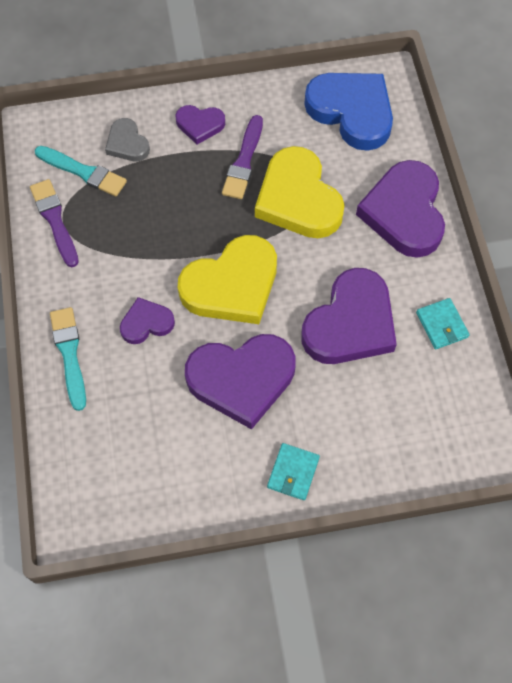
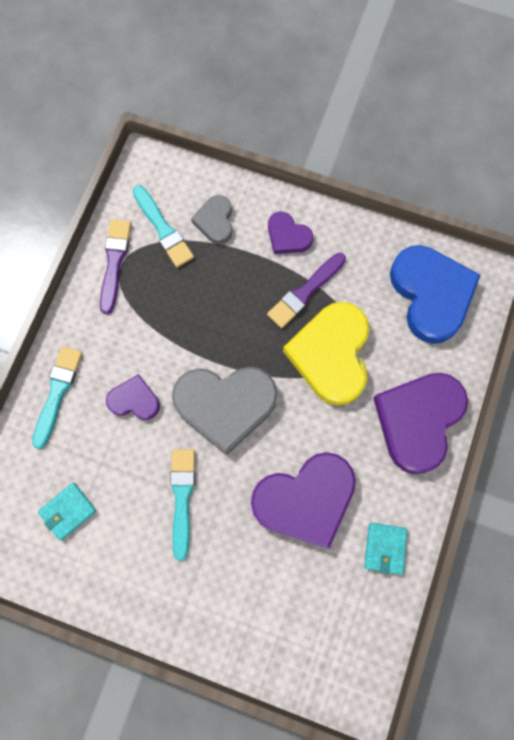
camera: 30 degrees right, 10 degrees up
yellow heart [178,235,277,324] -> grey heart [172,367,278,455]
purple heart [185,334,295,430] -> turquoise brush [170,449,195,560]
turquoise wallet [267,443,320,500] -> turquoise wallet moved to [38,483,96,540]

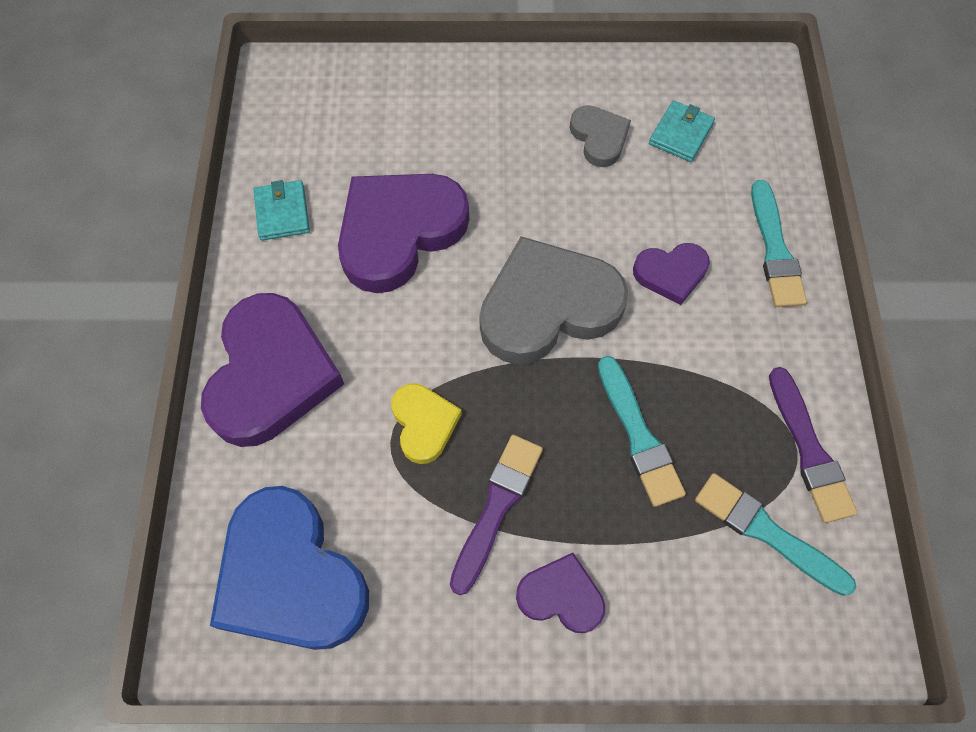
camera: 160 degrees right, 10 degrees down
turquoise brush [170,449,195,560] -> turquoise brush moved to [598,356,686,507]
grey heart [191,195,232,244] -> grey heart moved to [570,105,631,167]
yellow heart [283,302,369,406] -> yellow heart [391,383,462,464], size x0.51

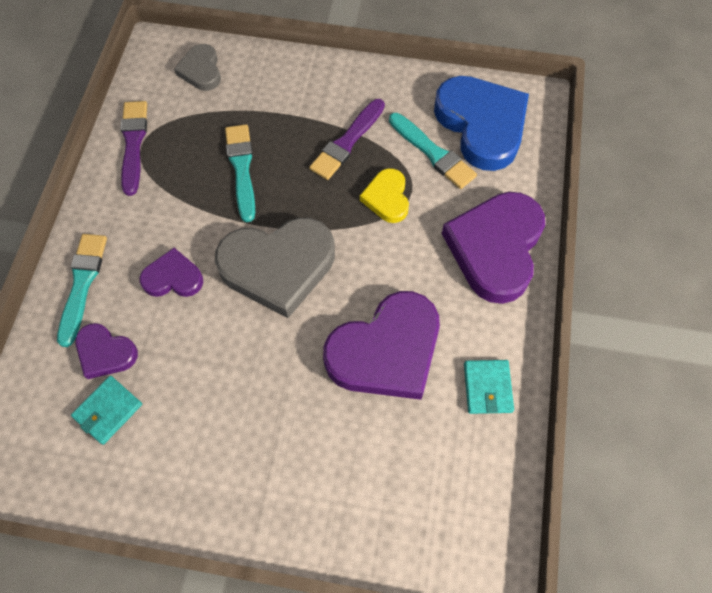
camera: 170 degrees left, 0 degrees up
purple heart [516,553,605,633] -> purple heart moved to [75,323,138,379]
grey heart [570,105,631,167] -> grey heart moved to [174,44,221,91]
turquoise brush [695,473,856,596] -> turquoise brush moved to [389,113,477,189]

